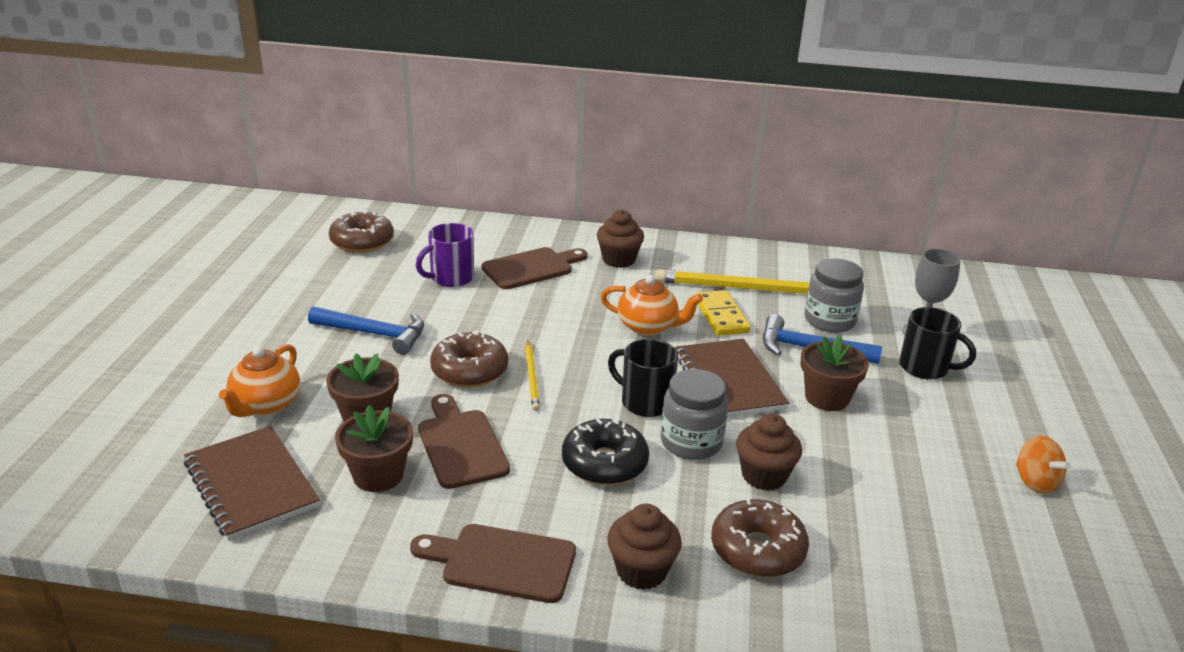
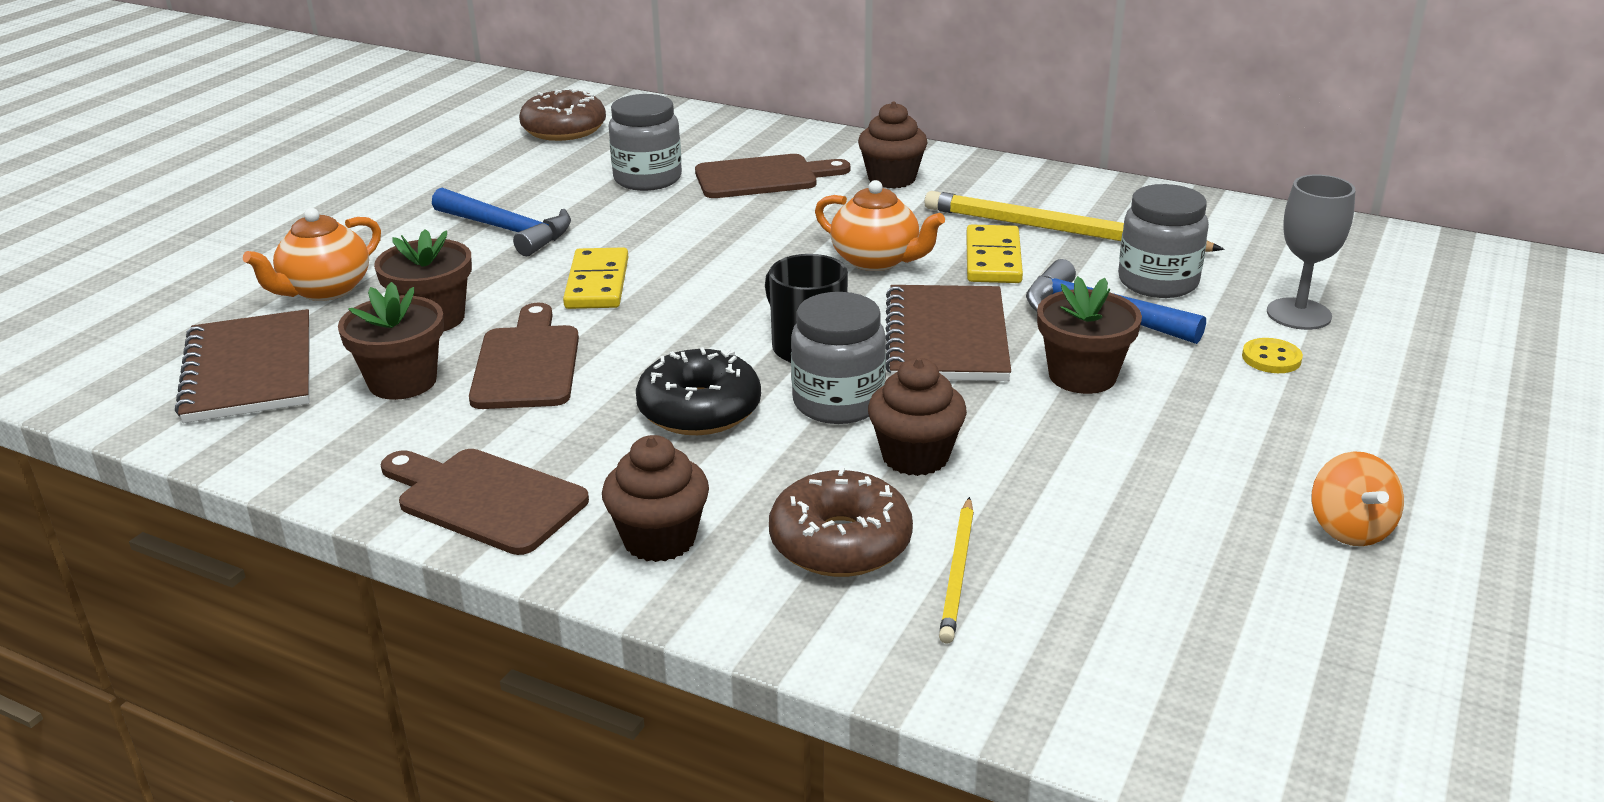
camera: 20 degrees right, 0 degrees up
purple mug [416,223,474,287] -> grey jar [609,94,682,191]
brown donut [430,330,508,388] -> yellow domino [563,247,628,309]
yellow pencil [525,340,540,411] -> yellow pencil moved to [939,497,974,643]
black mug [899,307,976,380] -> yellow button [1242,338,1303,373]

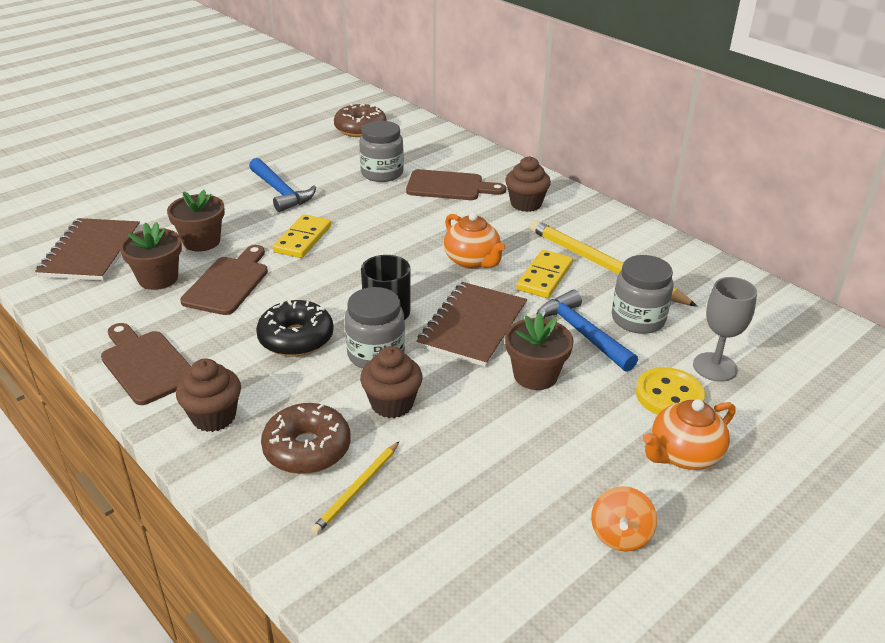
camera: 20 degrees right, 5 degrees up
orange teapot [243,208,381,301] -> orange teapot moved to [643,399,736,470]
yellow button [1242,338,1303,373] -> yellow button [636,367,705,415], size x1.70

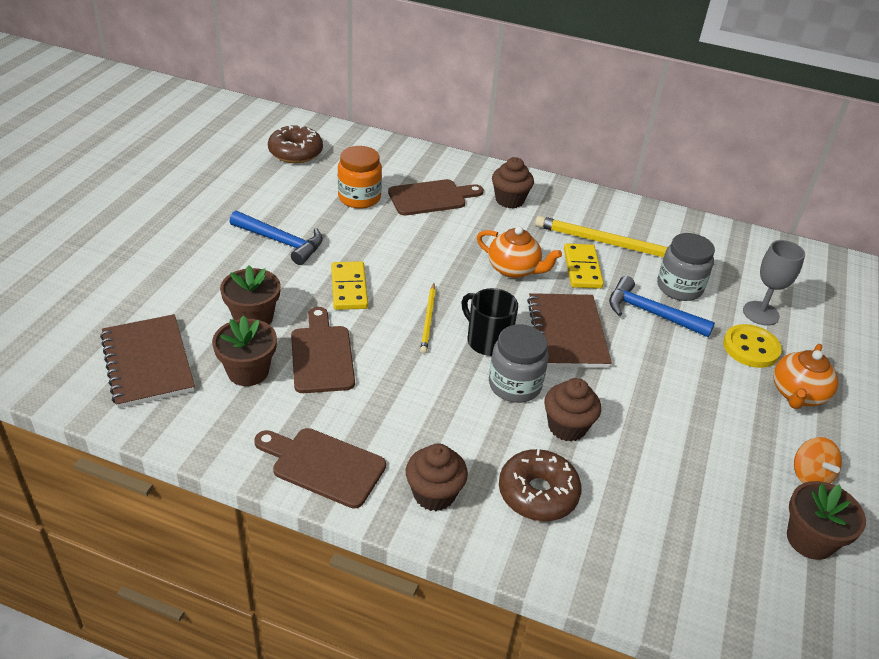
camera: 30 degrees left, 5 degrees up
black donut [256,299,334,356] -> none
yellow pencil [311,442,399,535] -> yellow pencil moved to [420,283,436,353]
grey jar [359,121,404,182] -> orange jar [338,146,382,209]
brown flower pot [505,313,574,390] -> brown flower pot moved to [787,481,866,560]

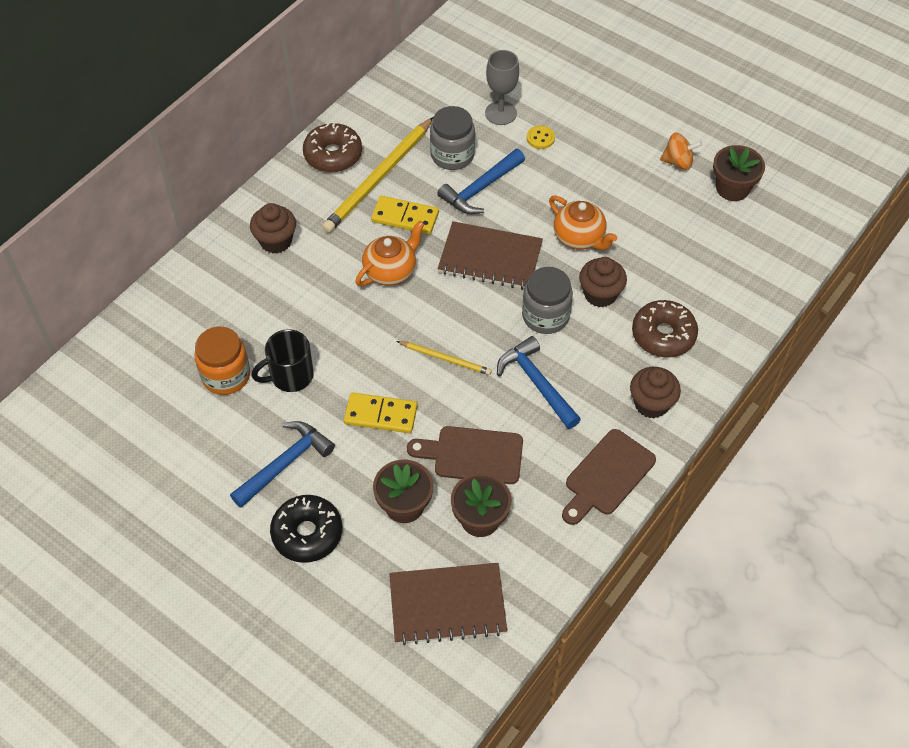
camera: 70 degrees left, 15 degrees up
brown donut [268,125,323,163] -> brown donut moved to [303,123,362,172]
brown cutting board [388,179,484,215] -> none
black mug [461,288,518,356] -> black mug moved to [252,329,314,392]
yellow button [723,324,782,368] -> yellow button [527,125,555,149], size x0.59
orange teapot [773,344,838,409] -> orange teapot moved to [549,196,617,250]
none -> black donut [270,495,342,563]
none -> blue hammer [497,336,581,429]

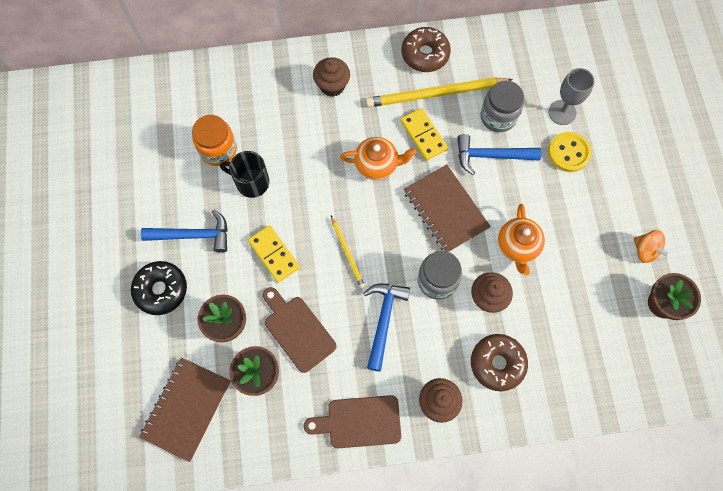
camera: 45 degrees right, 15 degrees up
brown notebook [389,563,507,645] -> brown notebook turned 75 degrees clockwise [139,358,231,462]
yellow button [527,125,555,149] -> yellow button [548,132,592,172], size x1.70

